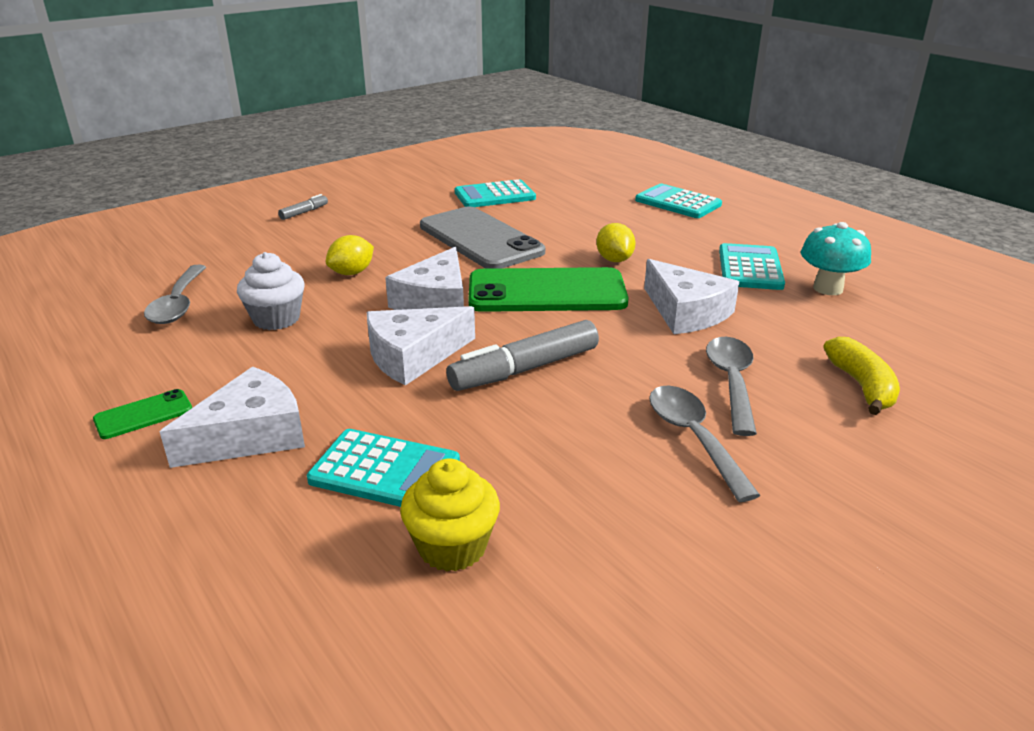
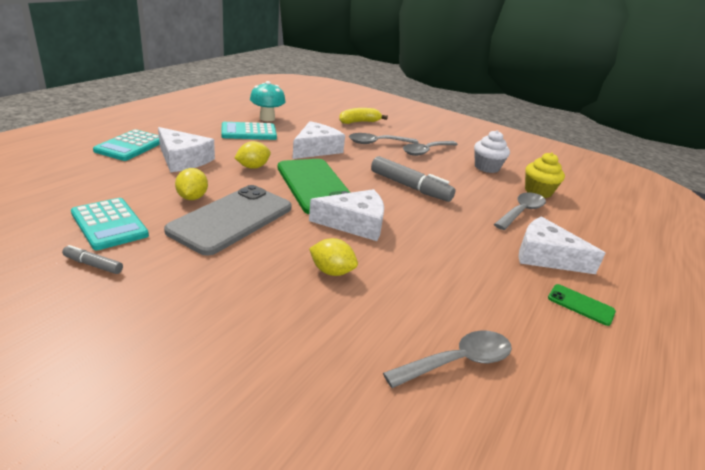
camera: 115 degrees left, 0 degrees up
white cupcake [237,252,305,330] -> white cupcake moved to [474,130,510,173]
grey marker [278,194,328,220] -> grey marker moved to [62,245,123,274]
turquoise calculator [307,429,460,507] -> grey spoon [494,192,546,230]
white cheese [367,306,475,385] -> white cheese moved to [158,127,215,172]
none -> yellow lemon [175,168,208,200]

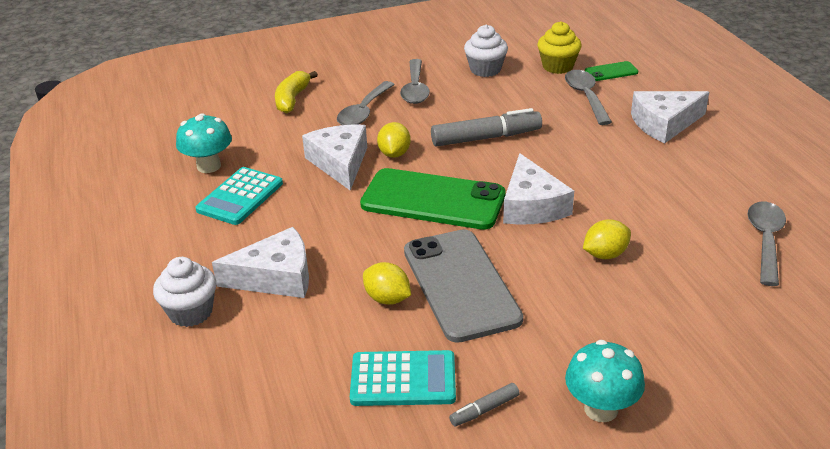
camera: 45 degrees left, 5 degrees up
turquoise calculator [93,129,160,161] -> white cupcake [153,257,216,327]
yellow lemon [235,141,271,169] -> yellow lemon moved to [377,122,411,158]
white cheese [309,189,384,241] -> white cheese turned 135 degrees clockwise [503,153,574,225]
green phone [548,284,616,326] -> green phone moved to [585,61,638,81]
none -> turquoise mushroom [565,340,645,422]

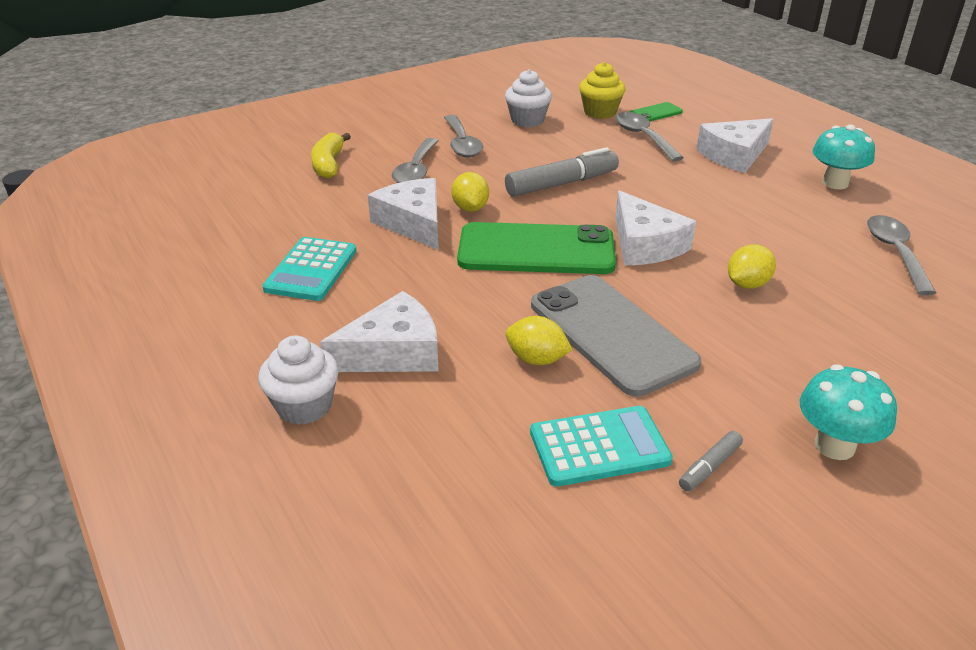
camera: 15 degrees left, 0 degrees up
turquoise mushroom [176,113,232,173] -> turquoise mushroom moved to [812,124,875,189]

